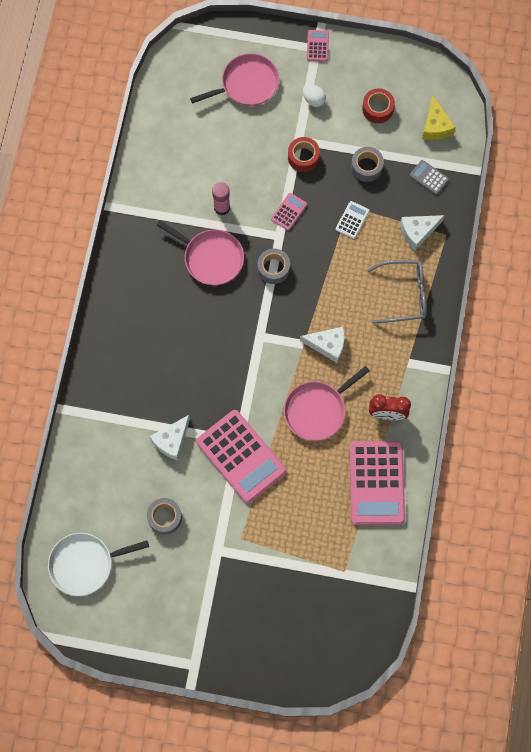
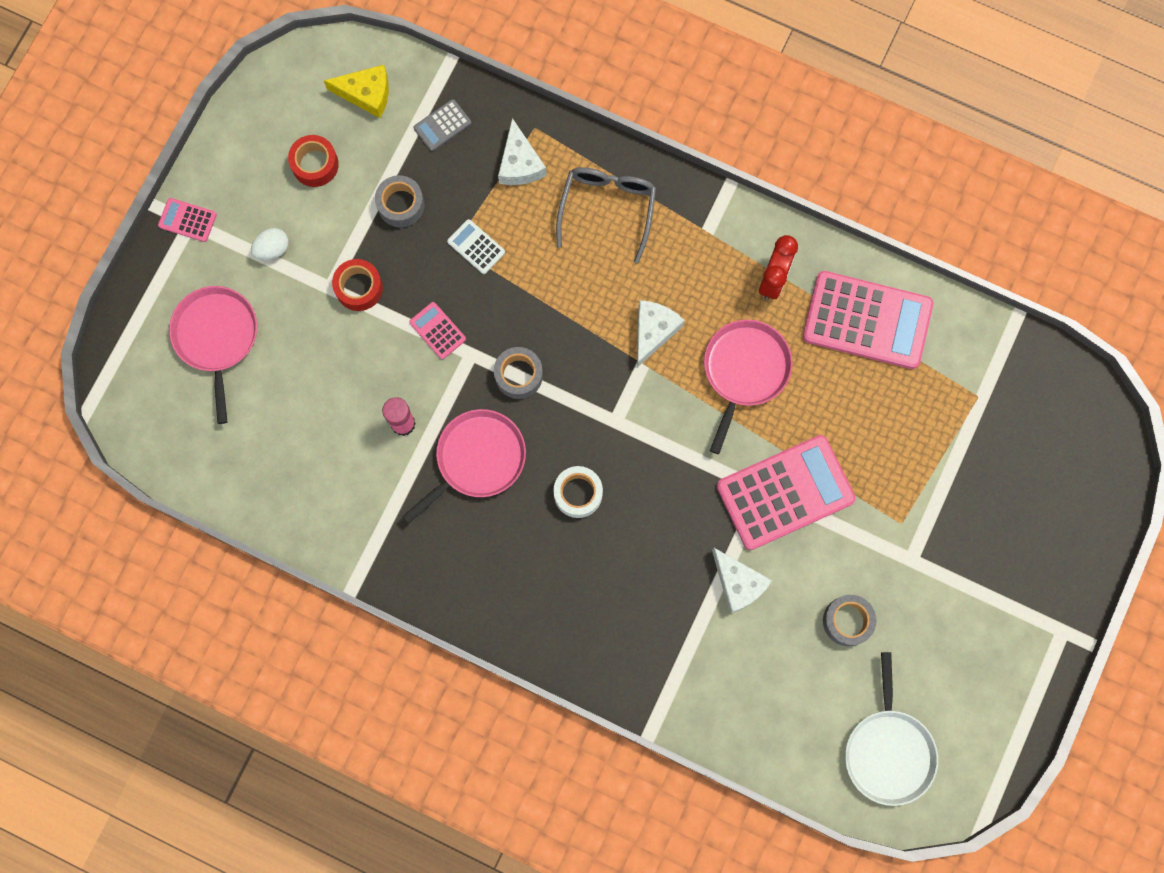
camera: 75 degrees left, 5 degrees up
pink pan [284,366,370,441] -> pink pan turned 135 degrees counterclockwise [704,320,793,454]
none -> white tape [553,466,603,518]

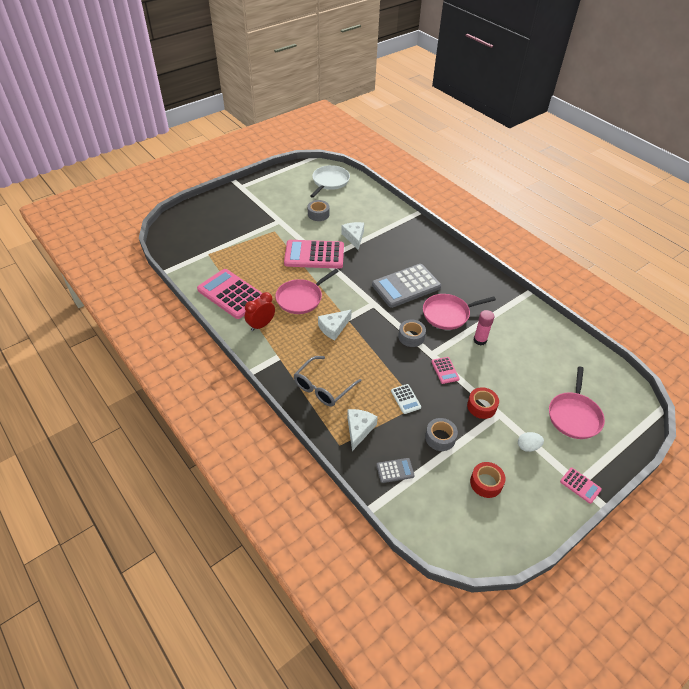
camera: 155 degrees left, 30 degrees down
yellow cheese [324,65,389,118] -> none
white tape [553,466,603,518] -> grey calculator [372,264,441,308]

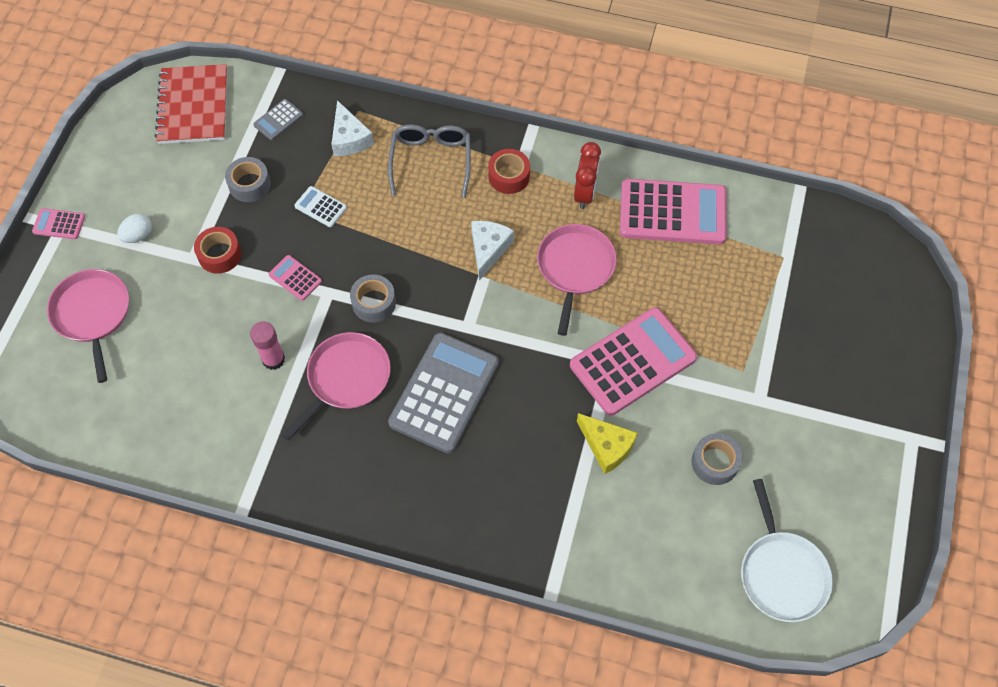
camera: 145 degrees right, 15 degrees up
white cheese [341,222,364,250] -> yellow cheese [577,413,638,474]
red tape [470,462,506,498] -> red tape moved to [488,149,530,194]
none -> red notebook [155,64,228,144]

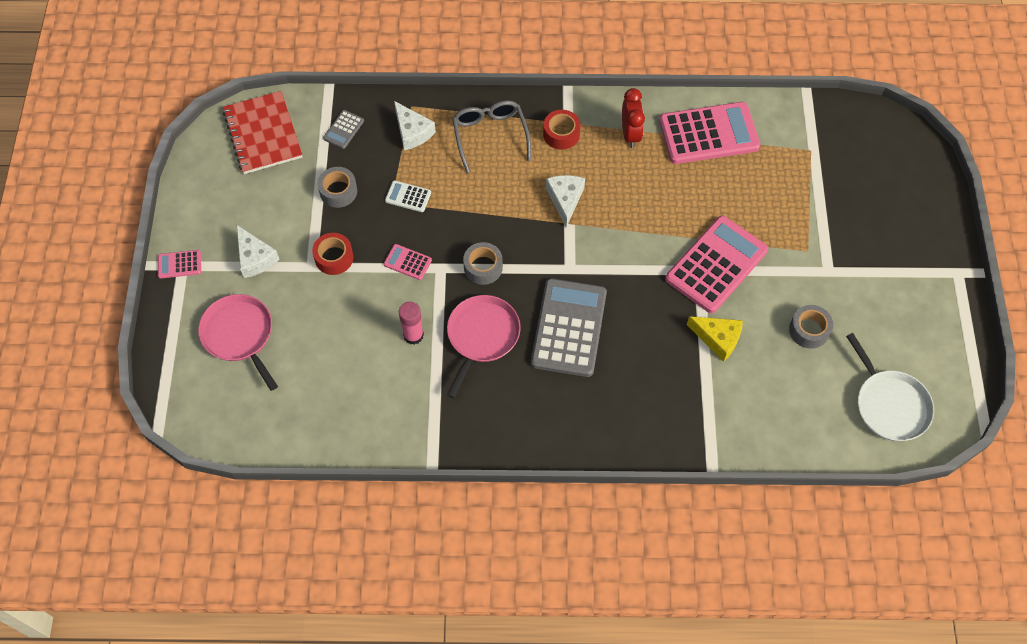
camera: 15 degrees left, 0 degrees up
white egg [117,214,152,243] -> white cheese [237,225,280,278]
pink pan [537,224,617,336] -> none

